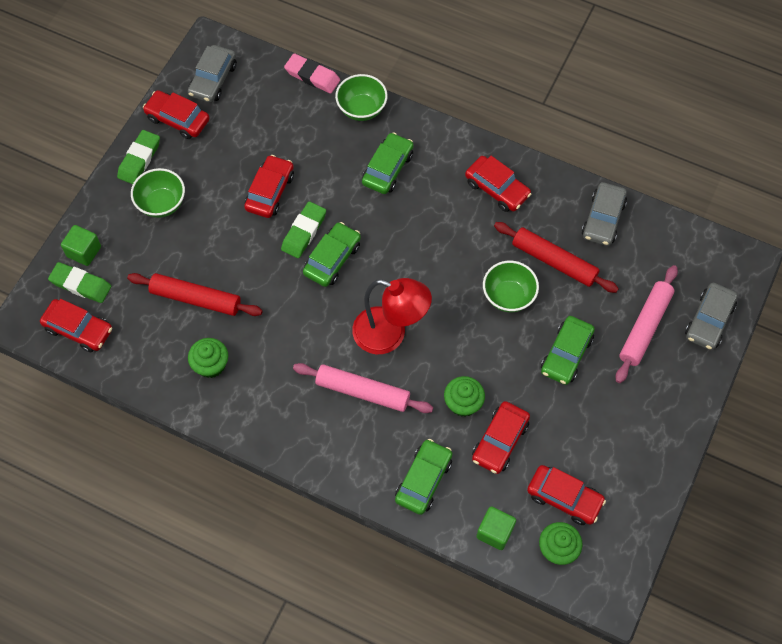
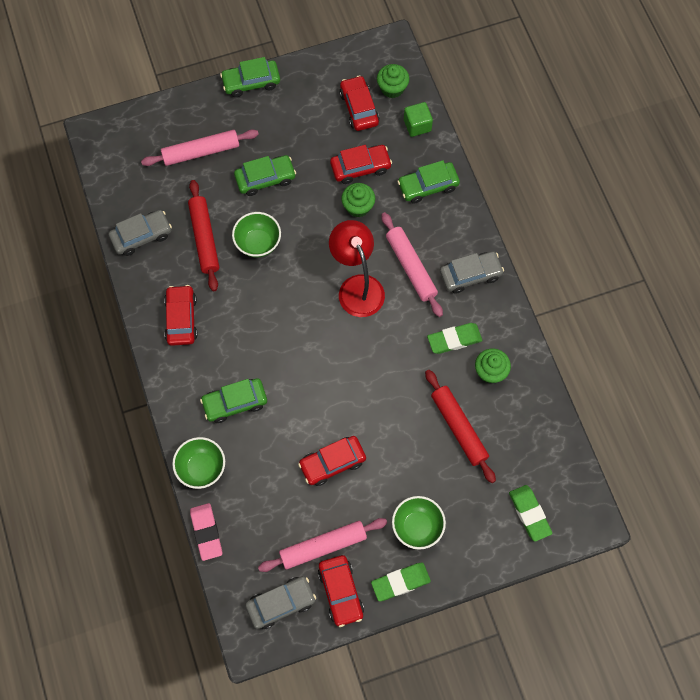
camera: 135 degrees left, 5 degrees up
red car [40,299,112,352] -> none
green cube [61,225,101,266] -> none
green eraser [281,202,326,258] -> green eraser moved to [427,323,482,354]
green car [303,222,361,287] -> green car moved to [220,57,280,97]
grey car [685,283,738,350] -> grey car moved to [440,251,504,294]
none -> pink rolling pin [258,518,387,572]

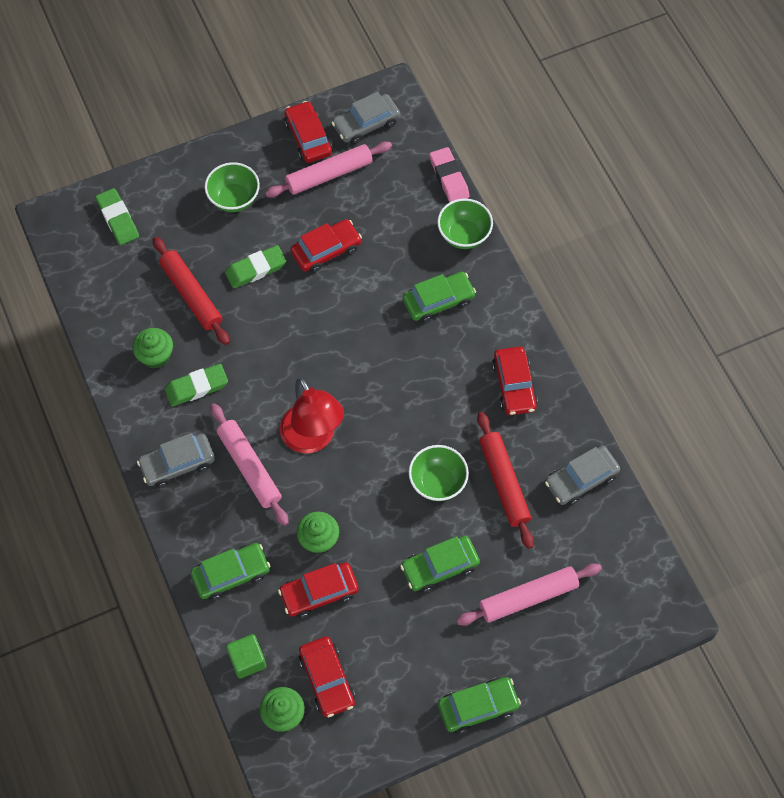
camera: 175 degrees right, 5 degrees down
green eraser [371,563,431,601] -> green eraser moved to [225,245,286,288]

